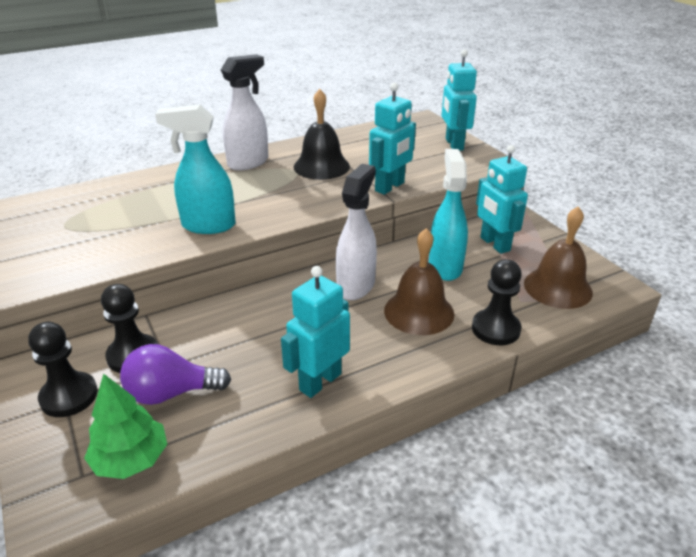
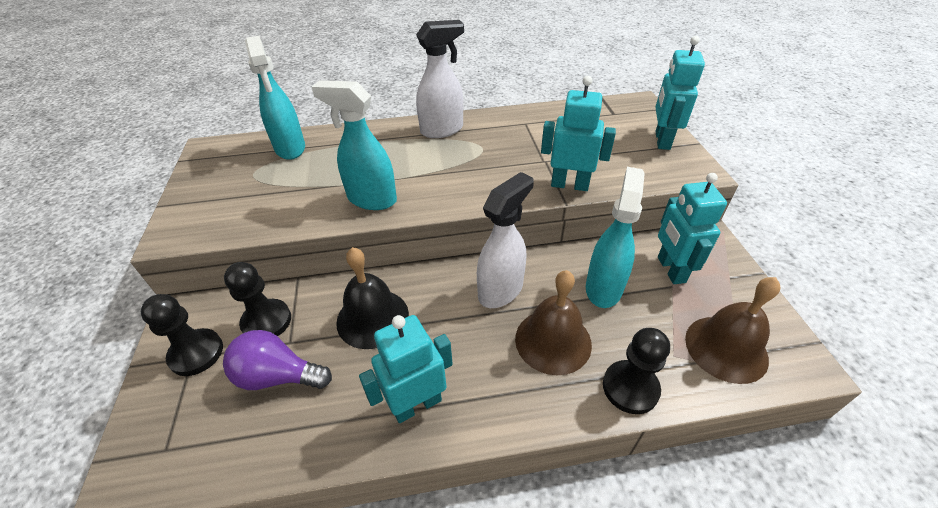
camera: 20 degrees right, 10 degrees up
green tree [84,373,167,479] -> none
black bell [294,89,350,180] -> black bell moved to [336,247,409,349]
turquoise robot [369,82,416,195] -> turquoise robot turned 135 degrees counterclockwise [541,76,616,191]
none -> turquoise spray bottle [245,36,305,160]

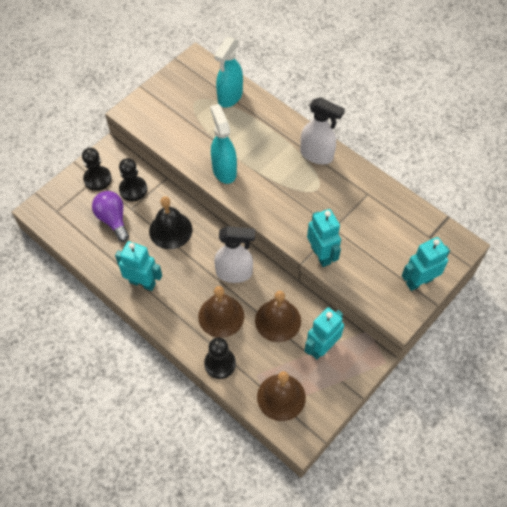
camera: 50 degrees right, 15 degrees up
turquoise spray bottle [586,167,645,308] -> brown bell [255,291,301,342]

